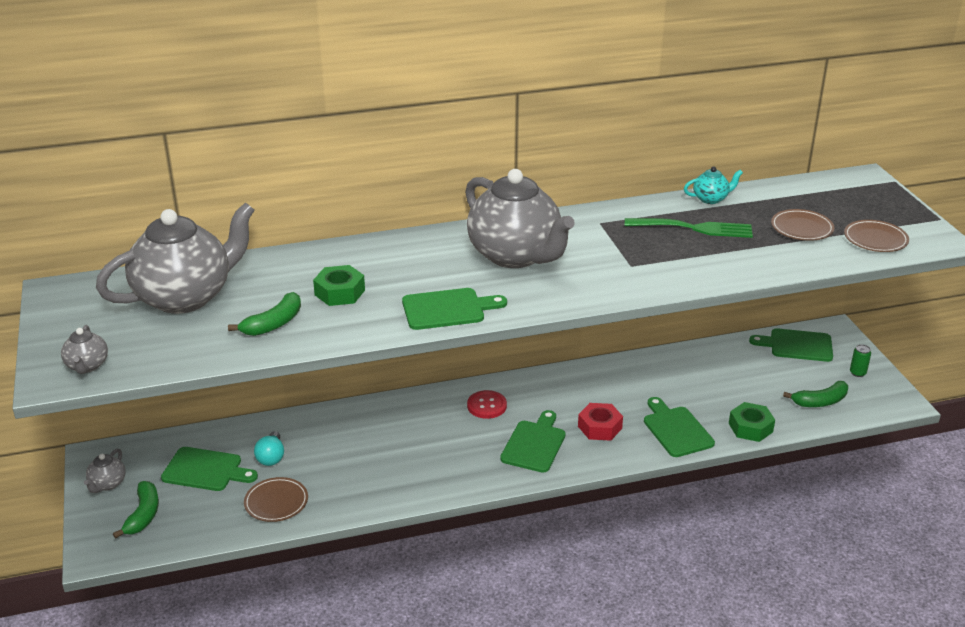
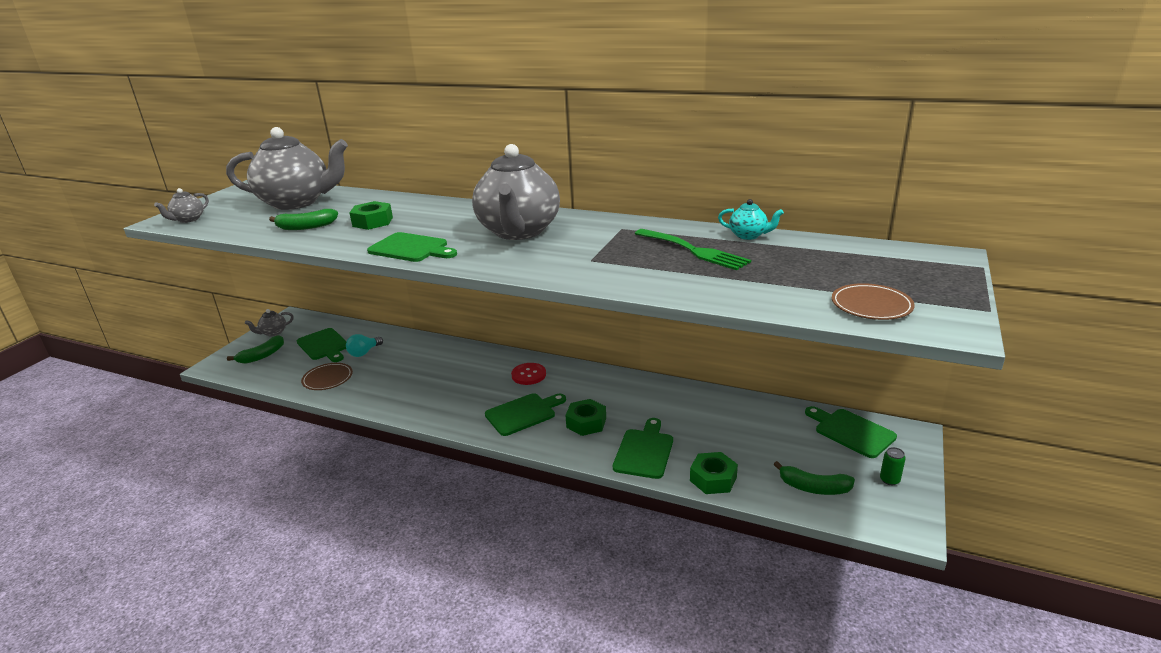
camera: 40 degrees right, 5 degrees down
red nut [578,403,623,441] -> green nut [565,399,606,436]
brown plate [771,209,834,241] -> none

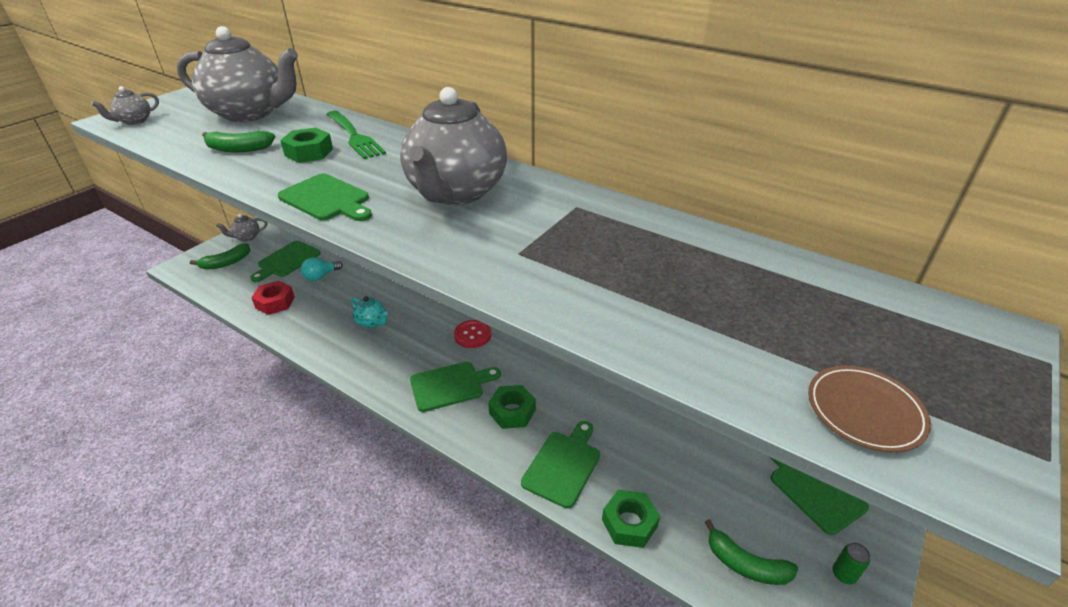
camera: 10 degrees right, 10 degrees up
green cutting board [297,328,347,362] -> green cutting board turned 60 degrees clockwise [250,241,321,282]
brown plate [301,363,353,390] -> red nut [251,281,295,315]
green fork [635,229,751,270] -> green fork moved to [326,111,386,159]
turquoise teapot [718,199,784,240] -> turquoise teapot moved to [351,296,388,328]

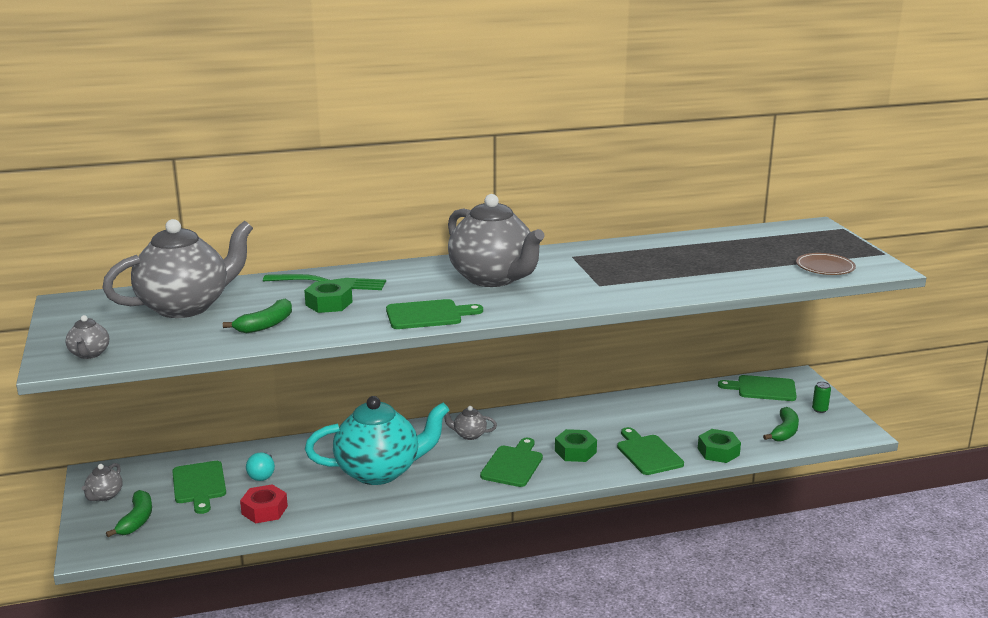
camera: 50 degrees left, 15 degrees down
turquoise teapot [351,296,388,328] -> turquoise teapot [305,396,450,485], size x2.42
red button [454,320,491,348] -> grey teapot [444,406,497,440]
green banana [705,519,799,585] -> green banana turned 45 degrees counterclockwise [763,407,799,442]

